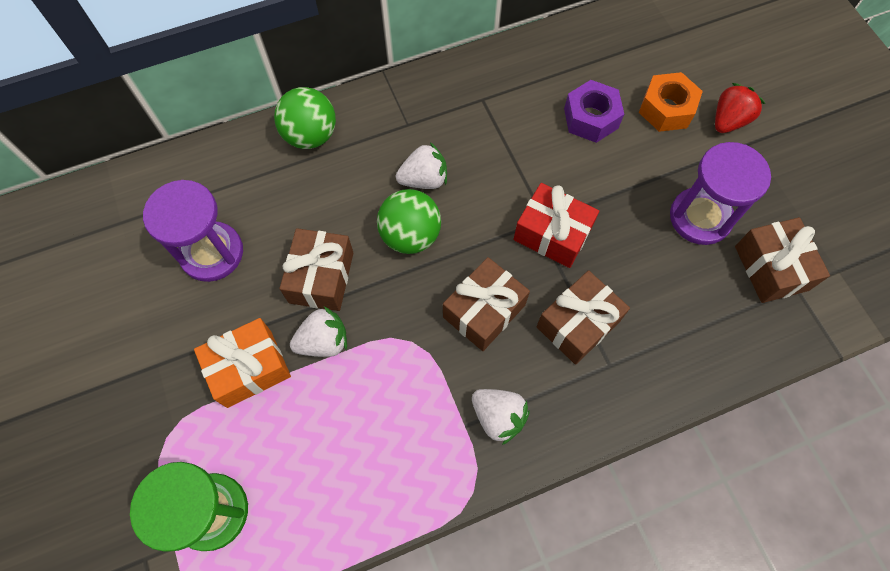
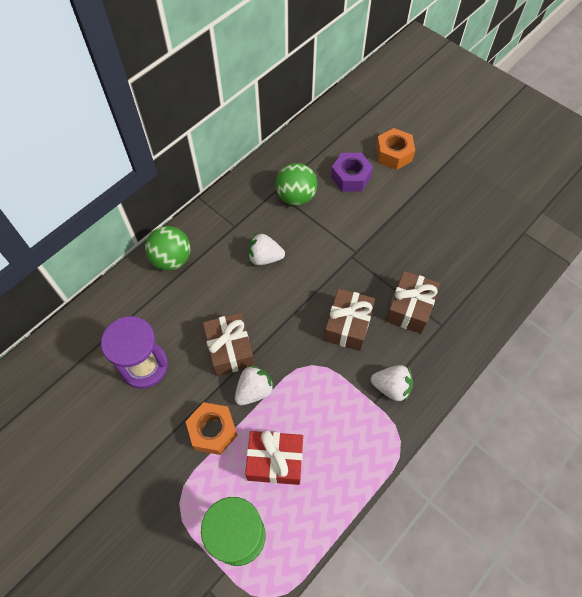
camera: 25 degrees left, 5 degrees down
orange gift [194,318,291,408] -> orange nut [185,402,238,455]
green ball [377,189,441,254] -> green ball moved to [276,163,317,206]
white strawberry [396,142,447,189] -> white strawberry turned 135 degrees counterclockwise [248,233,285,265]
red gift [513,183,599,268] -> red gift moved to [245,430,303,485]
purple hourglass [670,142,771,245] -> none
red strawberry [715,83,765,133] -> none
brown gift [735,217,830,303] -> none

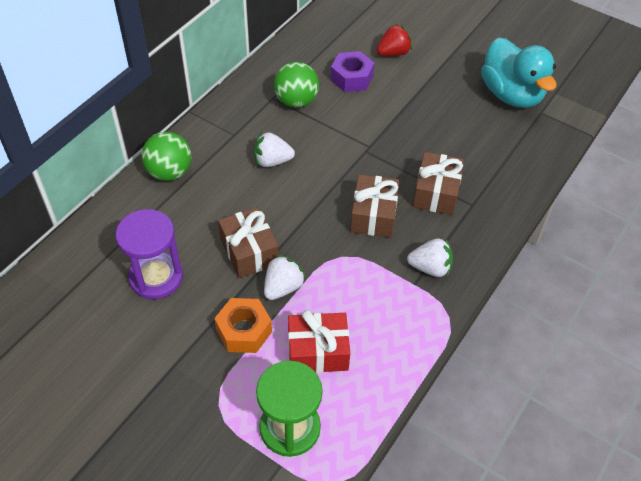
camera: 10 degrees left, 10 degrees down
orange nut [376,128,415,170] -> red strawberry [377,24,412,56]
none -> turquoise duck [481,37,557,108]

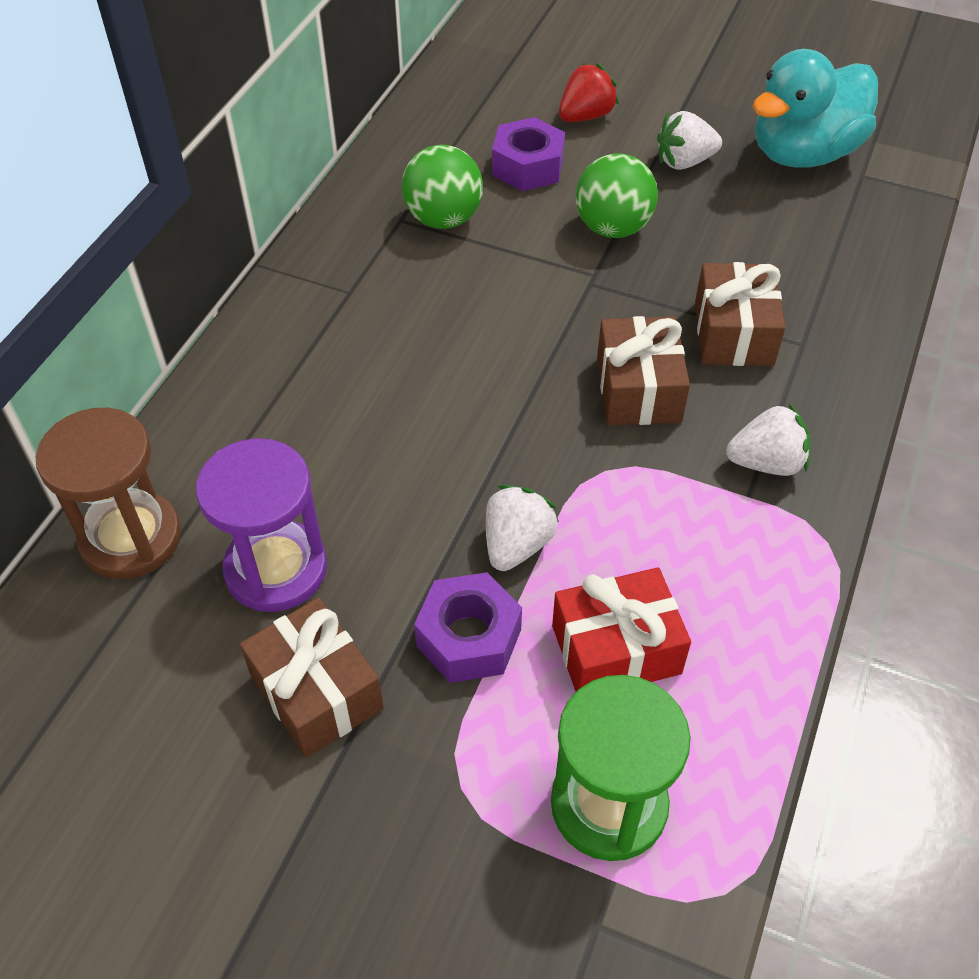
camera: 10 degrees left, 0 degrees up
green ball [142,132,191,181] -> green ball moved to [575,153,658,238]
orange nut [214,298,272,353] -> purple nut [414,572,522,683]
brown gift [218,207,279,278] -> brown gift moved to [240,597,384,758]
white strawberry [254,132,295,167] -> white strawberry moved to [657,111,722,170]
turquoise duck [481,37,557,108] -> turquoise duck turned 90 degrees clockwise [753,49,878,168]
none -> brown hourglass [36,408,181,579]

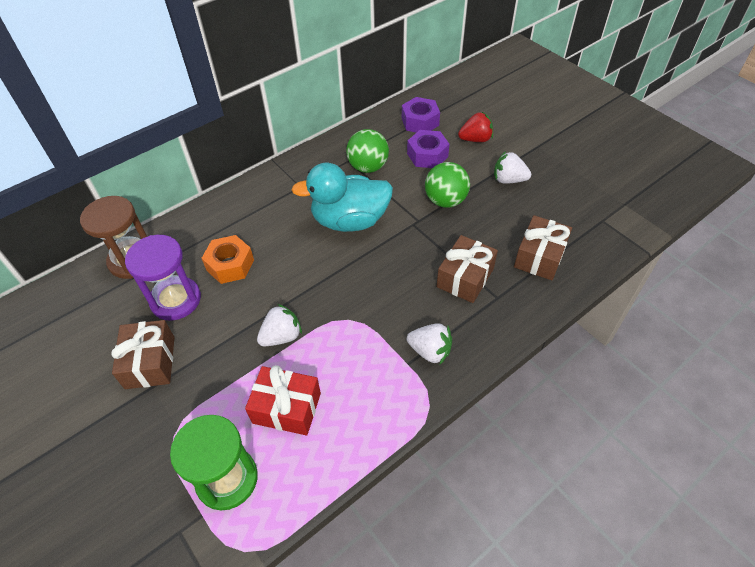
camera: 30 degrees right, 0 degrees up
purple nut [414,572,522,683] -> purple nut moved to [402,97,440,133]
brown gift [597,316,690,425] -> brown gift moved to [514,215,572,280]
turquoise duck [753,49,878,168] -> turquoise duck moved to [291,163,393,232]
none -> orange nut [202,235,254,284]

